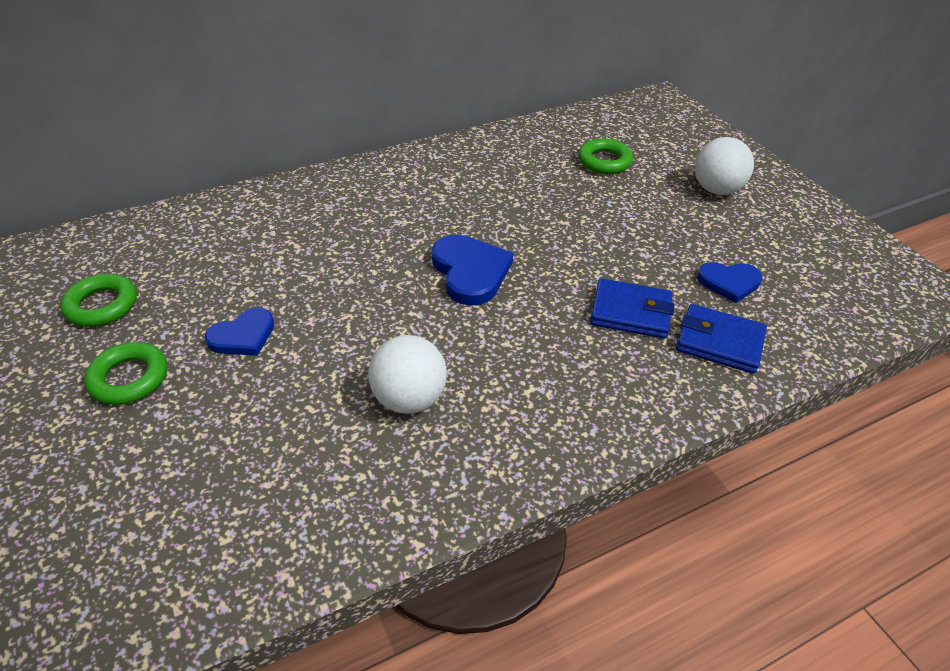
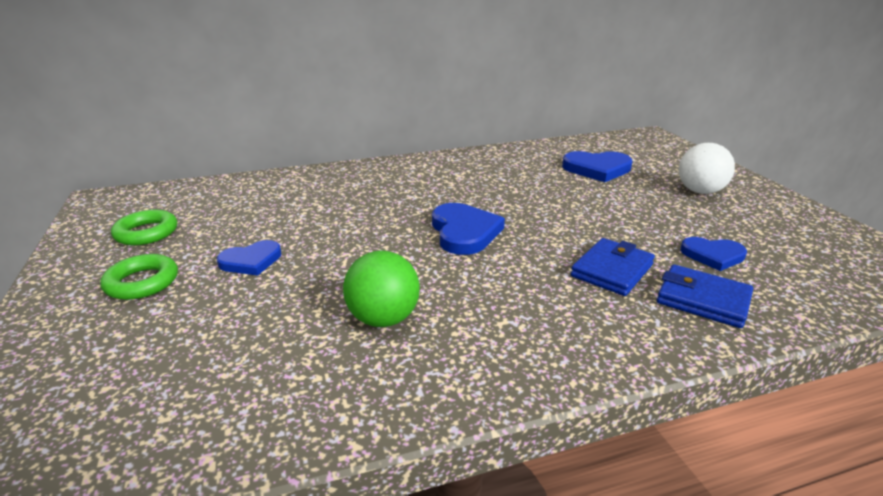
camera: 10 degrees right, 15 degrees down
white ball [368,335,447,414] -> green ball [343,251,420,327]
green ring [578,138,633,174] -> blue heart [562,151,633,182]
blue wallet [590,278,674,339] -> blue wallet turned 75 degrees counterclockwise [571,238,655,296]

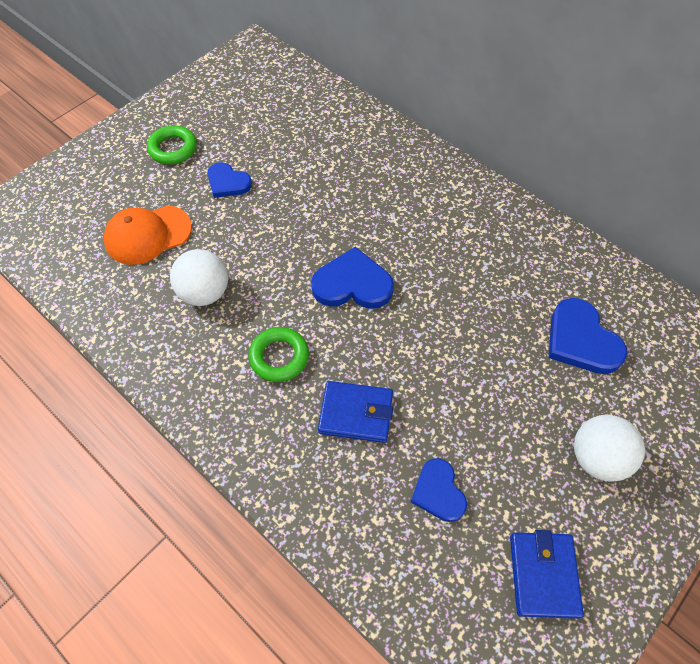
camera: 60 degrees right, 30 degrees up
green ring [111,210,177,246] -> green ring moved to [248,327,309,382]
green ball [343,251,420,327] -> white ball [170,249,228,306]
blue heart [432,203,505,255] -> blue heart turned 135 degrees counterclockwise [311,247,394,309]
blue wallet [657,264,753,328] -> blue wallet moved to [510,530,584,619]
none -> orange cap [104,205,192,265]

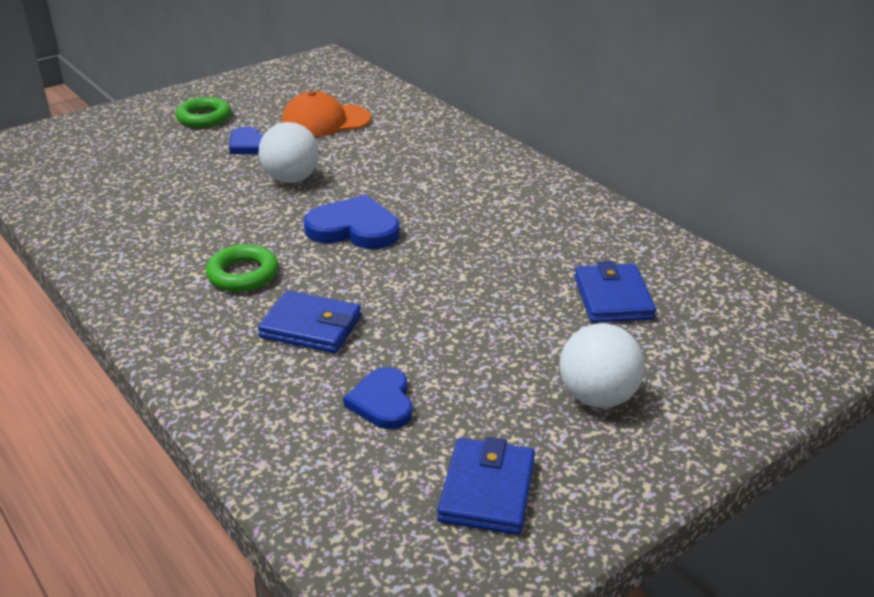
camera: 10 degrees right, 25 degrees down
orange cap [104,205,192,265] -> orange cap moved to [282,91,371,137]
white ball [170,249,228,306] -> white ball moved to [259,122,319,183]
blue heart [549,298,627,374] -> blue wallet [574,261,656,323]

